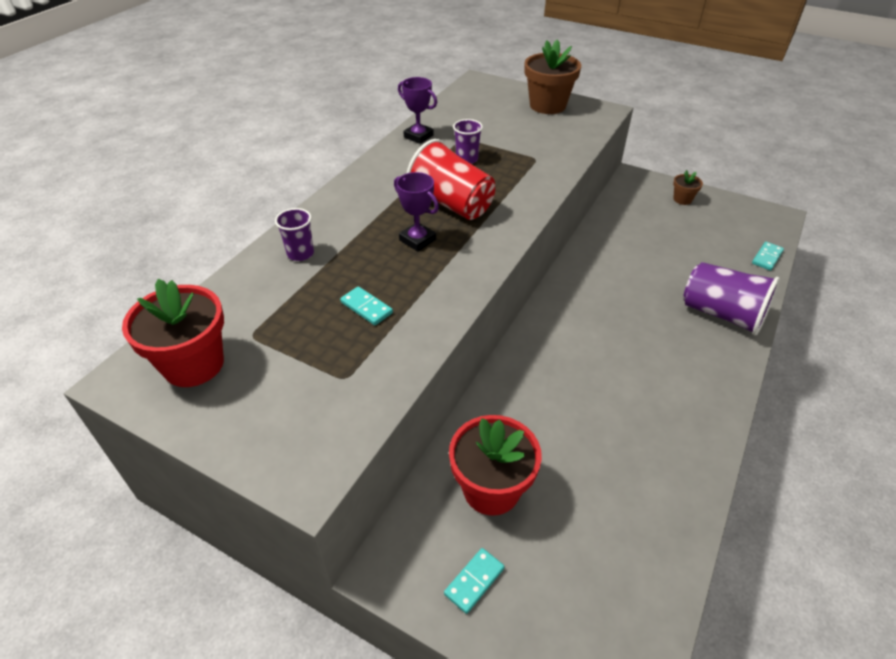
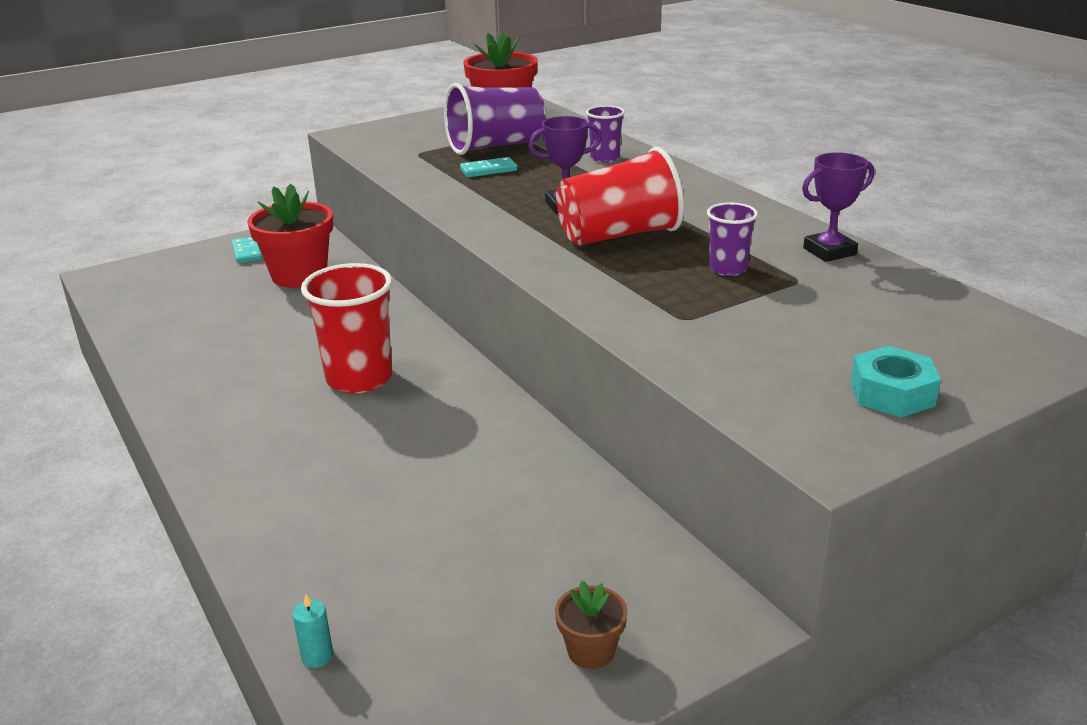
camera: 120 degrees right, 15 degrees down
brown flower pot [524,39,581,114] -> turquoise nut [850,346,941,417]
purple cup [683,262,780,335] -> purple cup moved to [444,83,546,155]
turquoise domino [752,242,784,271] -> turquoise candle [292,594,333,668]
none -> red cup [301,263,392,393]

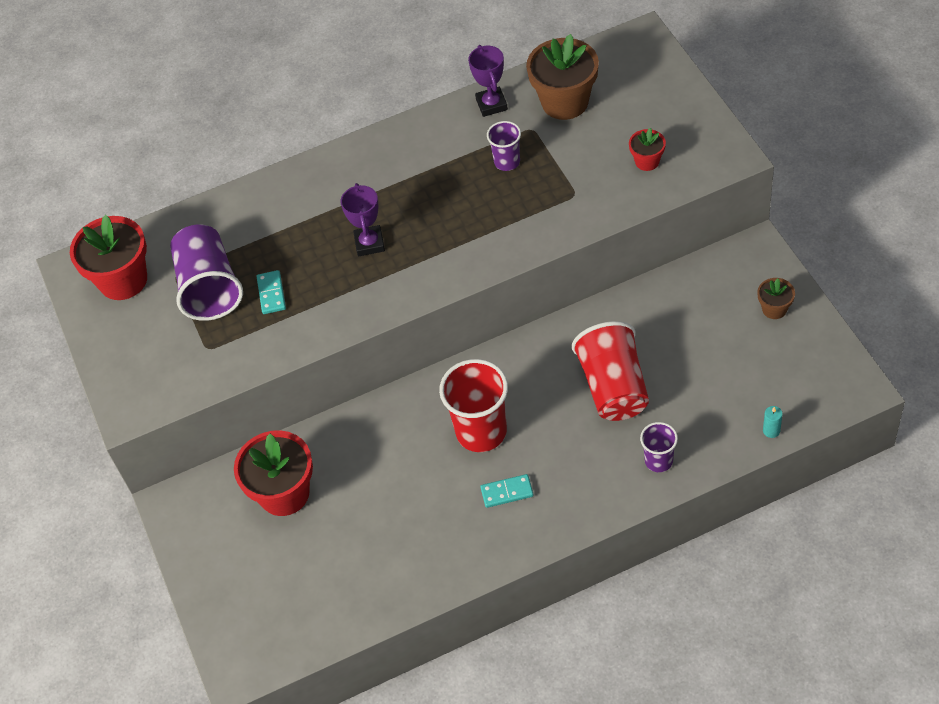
camera: 75 degrees left, 25 degrees up
turquoise domino [232,237,262,263] -> turquoise domino moved to [480,474,534,508]
red cup [556,147,684,246] -> red cup moved to [572,321,649,421]
purple cup [586,105,625,162] -> purple cup moved to [640,422,678,472]
turquoise nut [850,346,941,417] -> none
none -> brown flower pot [526,34,599,120]
none -> red flower pot [629,128,666,171]

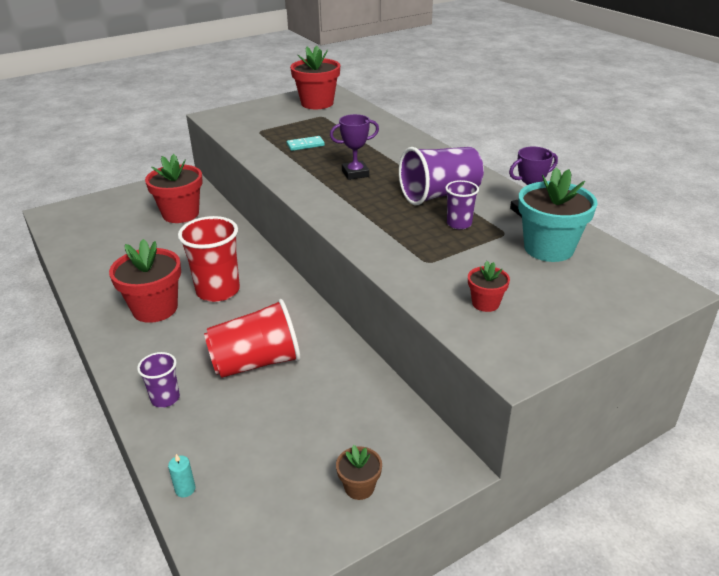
camera: 75 degrees right, 20 degrees down
purple cup [170,224,243,321] -> purple cup moved to [399,147,484,205]
turquoise domino [480,474,534,508] -> red flower pot [109,239,181,323]
brown flower pot [526,34,599,120] -> turquoise flower pot [518,167,598,262]

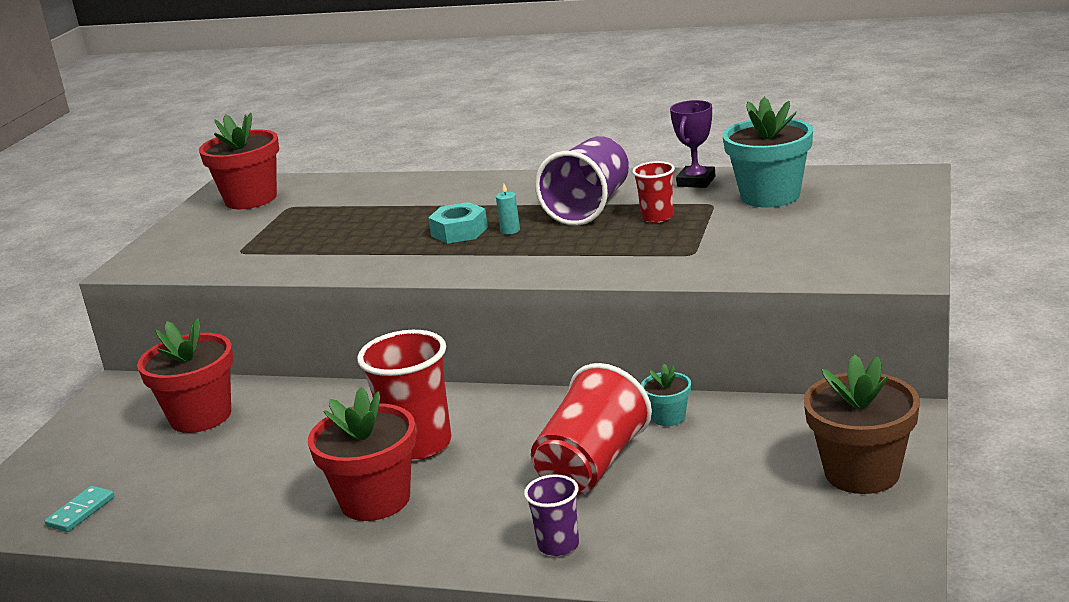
camera: 40 degrees left, 10 degrees down
turquoise candle [168,454,195,497] -> turquoise candle moved to [496,184,520,234]
turquoise domino [287,136,325,151] -> turquoise domino moved to [45,486,114,532]
purple trophy [330,114,379,180] -> turquoise nut [428,202,488,244]
brown flower pot [336,445,382,500] -> brown flower pot [803,354,920,494], size x2.00
purple cup [445,180,479,229] -> red cup [632,161,675,223]
red flower pot [468,261,510,312] -> none
none -> turquoise flower pot [641,364,691,426]

